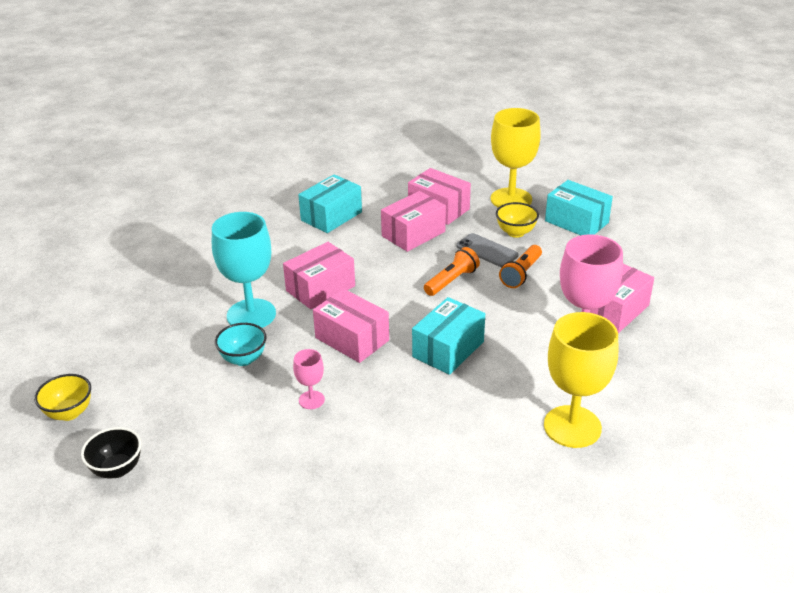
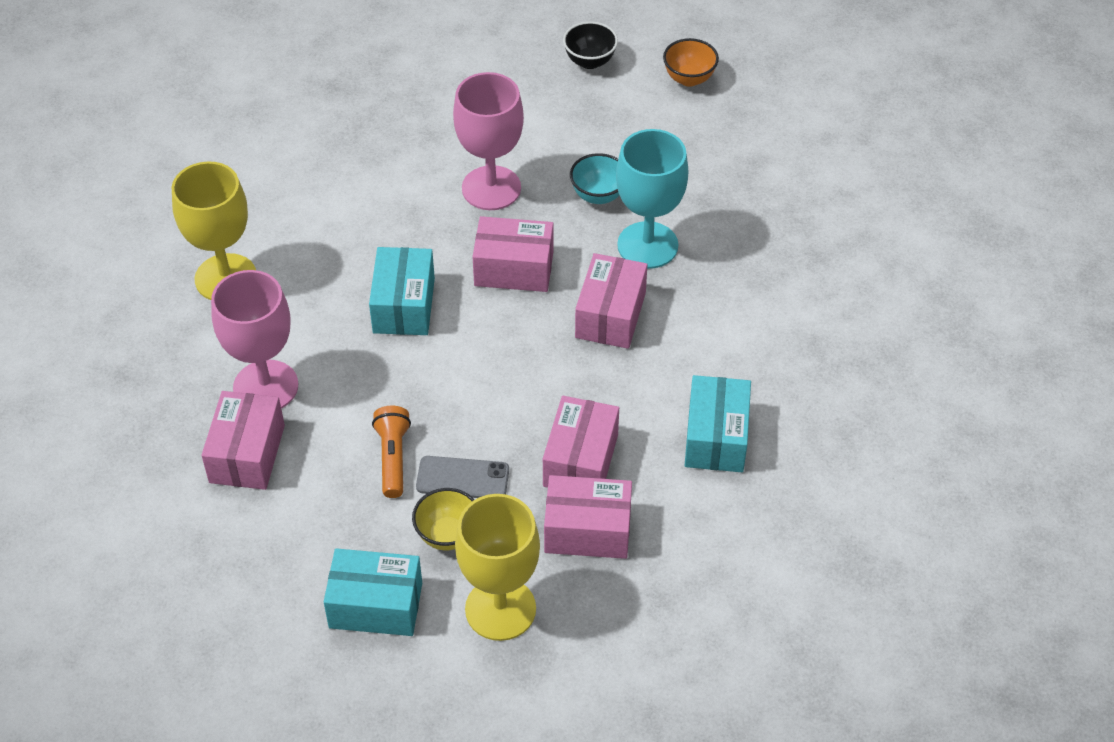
camera: 145 degrees right, 15 degrees up
yellow bowl [34,374,91,421] -> orange bowl [663,38,719,87]
pink goblet [293,349,325,409] -> pink goblet [453,72,524,210], size x2.12
orange flashlight [424,247,480,296] -> none

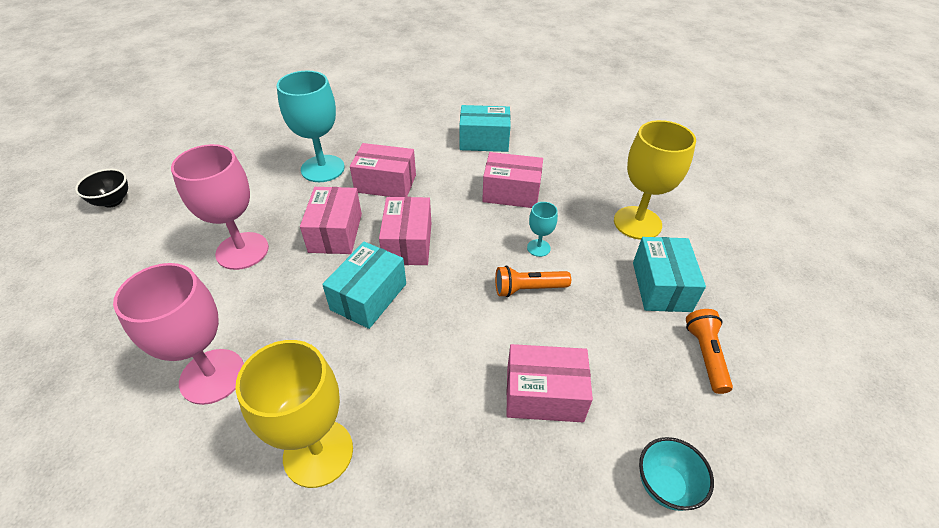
camera: 95 degrees left, 5 degrees down
pink goblet [211,270,298,409] -> pink goblet moved to [113,263,244,405]
turquoise box [369,247,435,335] -> turquoise box turned 60 degrees counterclockwise [322,242,406,329]
yellow bowl [412,488,474,550] -> none
grey phone [416,456,509,498] -> turquoise goblet [527,202,558,257]
pink box [544,475,632,559] -> pink box moved to [379,197,431,265]
turquoise bowl [570,153,619,204] -> turquoise bowl moved to [639,437,714,511]
orange bowl [663,38,719,87] -> none
none -> orange flashlight [686,309,733,394]

